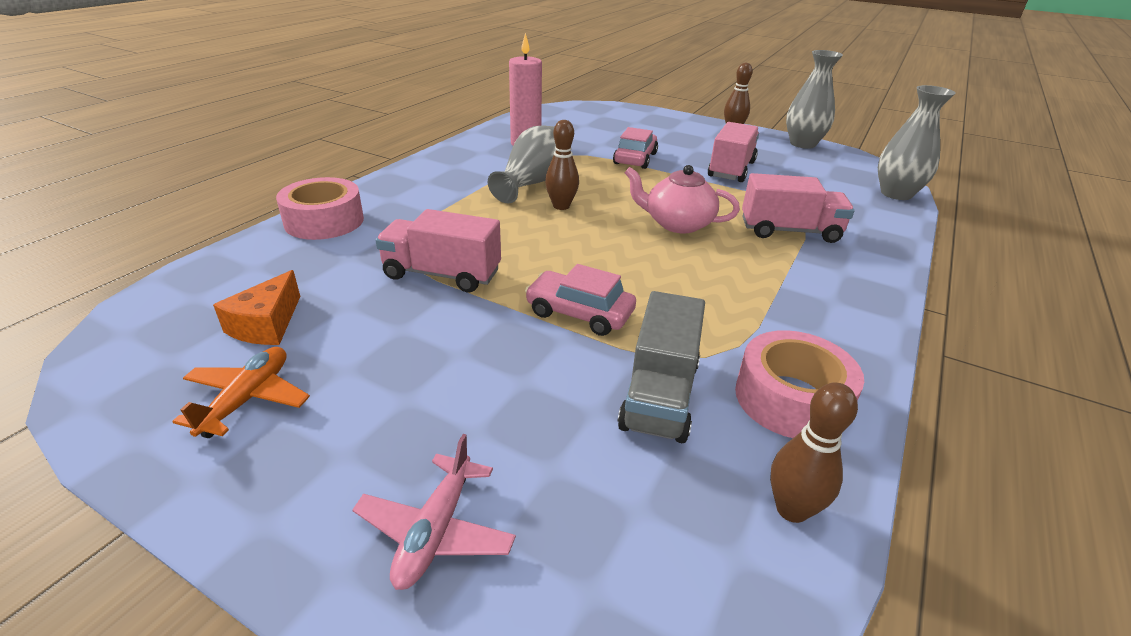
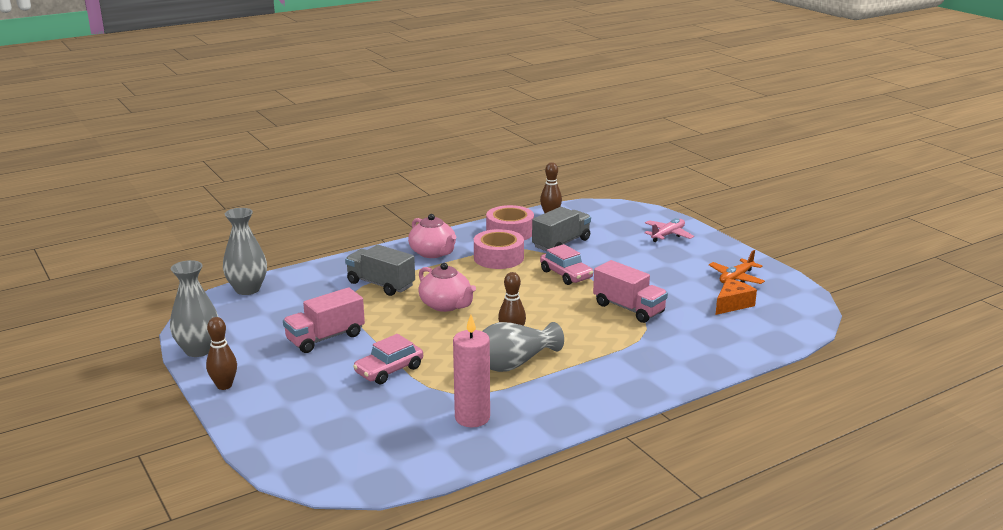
camera: 150 degrees left, 10 degrees down
pink tape [276,177,364,240] -> pink tape moved to [474,229,524,269]
pink truck [742,173,854,243] -> grey truck [345,245,415,296]
none -> pink teapot [408,214,456,258]

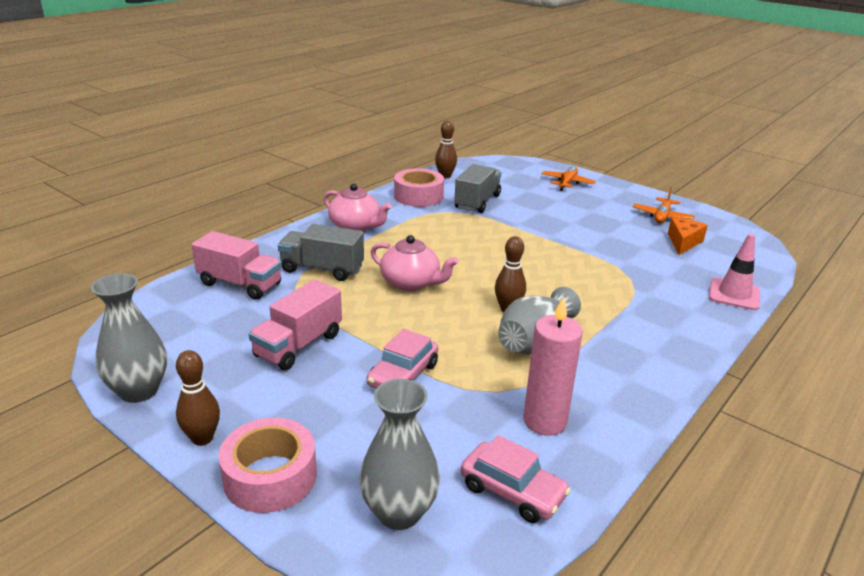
camera: 20 degrees left, 5 degrees up
grey vase [223,208,267,295] -> grey vase moved to [359,379,440,530]
pink tape [474,229,524,269] -> pink tape moved to [218,418,317,513]
pink car [540,244,593,285] -> pink car moved to [461,435,571,523]
pink truck [593,260,668,323] -> pink truck moved to [192,231,282,300]
pink plane [644,218,694,242] -> orange plane [541,166,596,191]
none -> pink traffic cone [709,234,760,310]

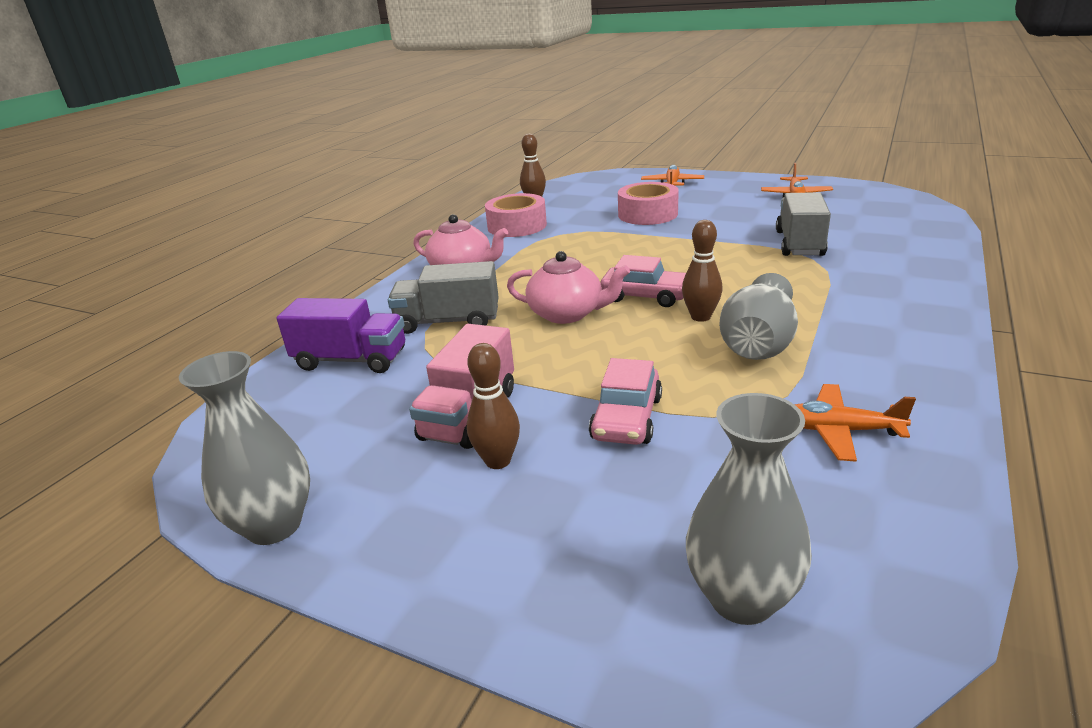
camera: 10 degrees left, 0 degrees up
brown bowling pin [176,350,220,446] -> brown bowling pin moved to [467,343,520,469]
pink truck [192,231,282,300] -> purple truck [277,298,405,373]
pink tape [218,418,317,513] -> pink tape moved to [618,182,679,225]
grey truck [454,164,502,213] -> grey truck moved to [776,192,831,256]
pink car [461,435,571,523] -> pink car moved to [600,255,686,307]
pink candle [523,296,583,436] -> orange plane [794,384,916,462]
orange cheese [668,217,708,255] -> none
pink traffic cone [709,234,760,310] -> none

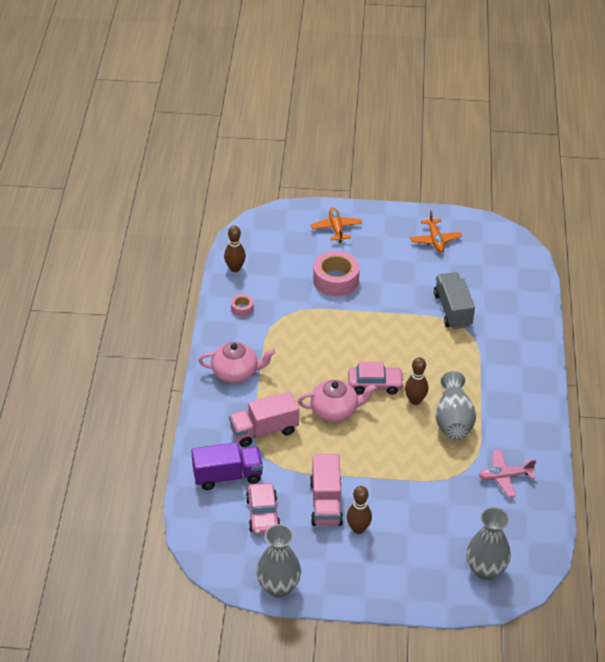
camera: 25 degrees left, 15 degrees up
grey truck [388,261,499,334] -> pink truck [229,391,299,447]
pink tape [485,193,547,237] -> pink tape [231,294,254,317], size x0.48
pink car [589,358,662,445] -> pink car moved to [246,483,281,535]
orange plane [794,384,916,462] -> pink plane [479,449,536,497]

